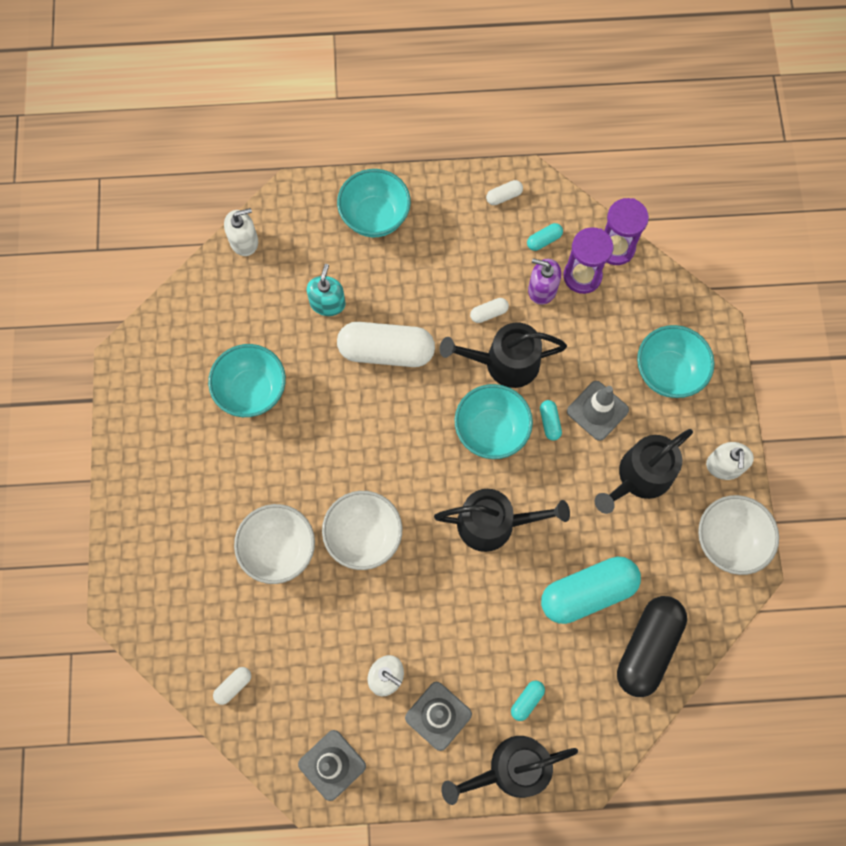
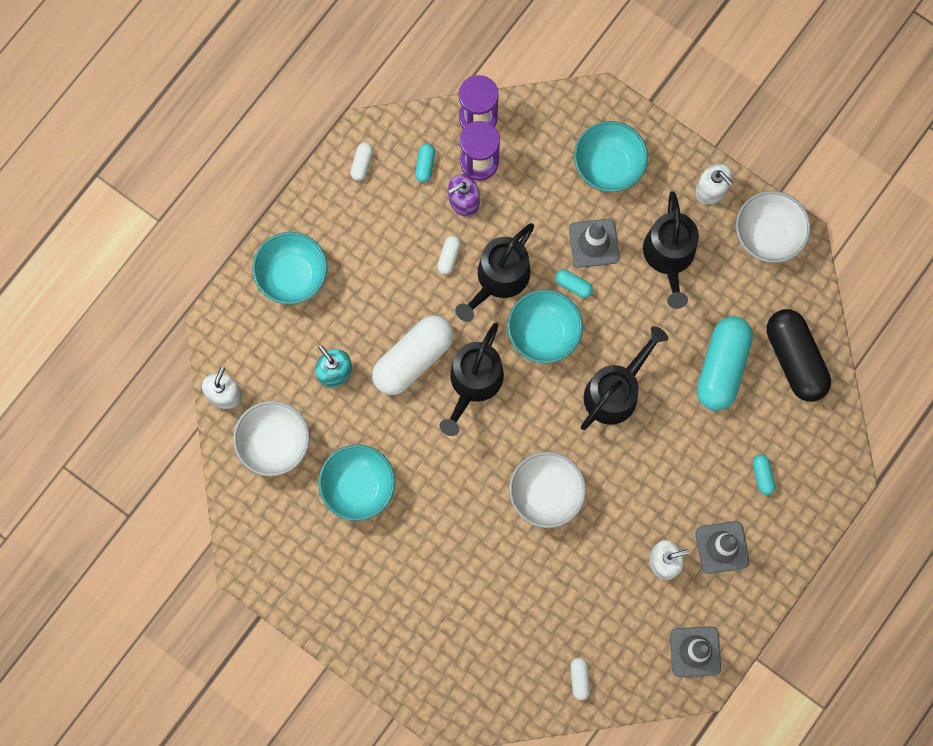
camera: 50 degrees left, 5 degrees up
white bowl [234,504,315,584] -> white bowl moved to [233,401,310,476]
black watering can [441,736,578,805] -> black watering can moved to [440,323,504,436]

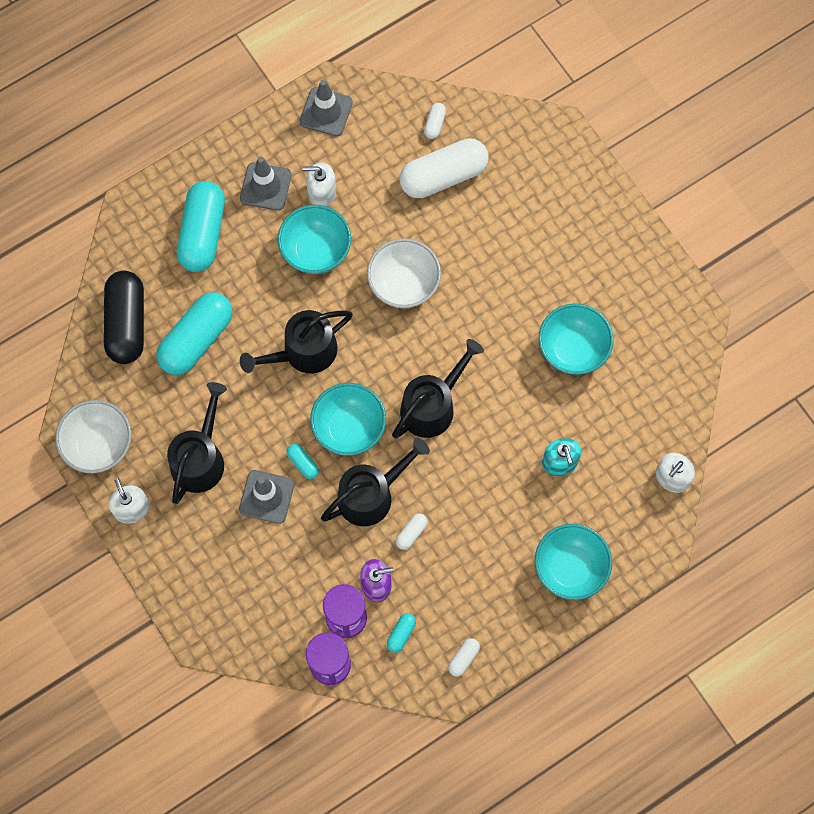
camera: 160 degrees left, 5 degrees down
white bowl [233,401,310,476] -> none
white capsule [372,315,454,395] -> white capsule moved to [400,138,488,198]
turquoise bowl [574,121,648,192] -> turquoise bowl moved to [277,205,351,274]
turquoise capsule [753,454,776,495] -> turquoise capsule [177,181,225,272], size x2.38

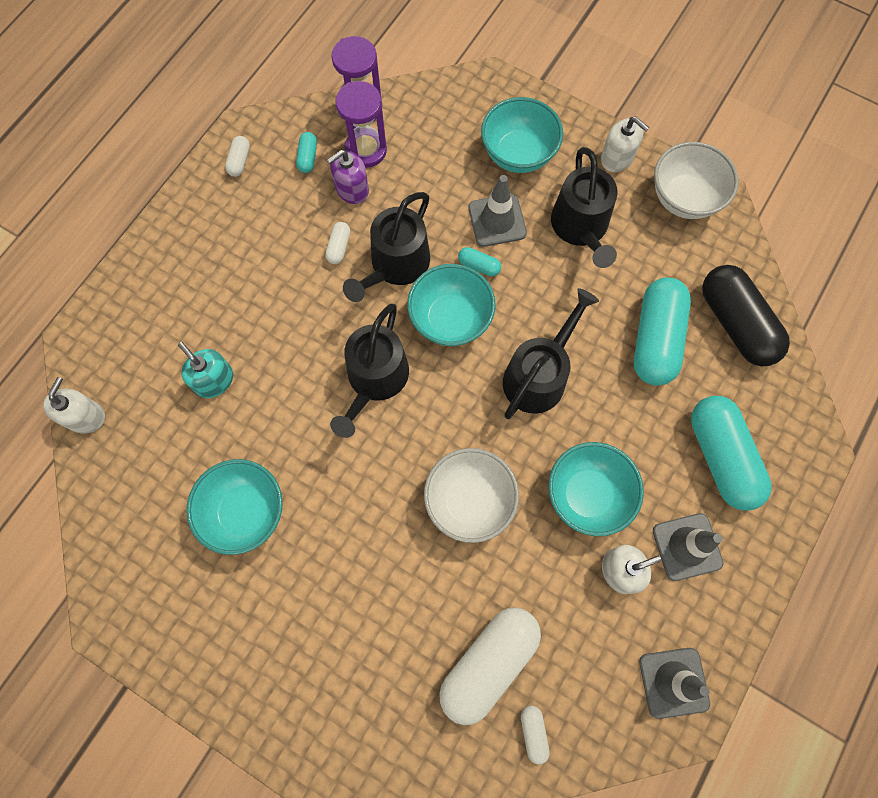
camera: 155 degrees right, 0 degrees up
turquoise bowl [535,524,612,600] -> turquoise bowl moved to [481,97,563,173]

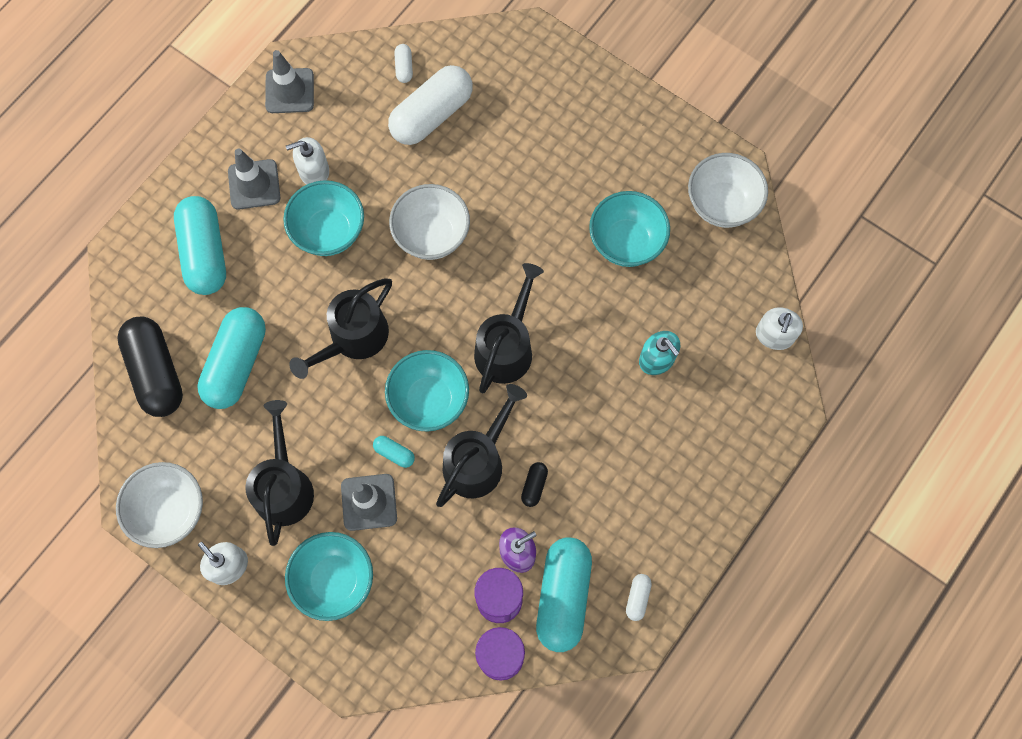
camera: 175 degrees left, 0 degrees up
turquoise capsule [296,132,317,173] -> turquoise capsule [536,537,592,652], size x2.38
white capsule [325,222,350,264] -> black capsule [521,462,548,507]
none -> white bowl [688,153,768,228]

